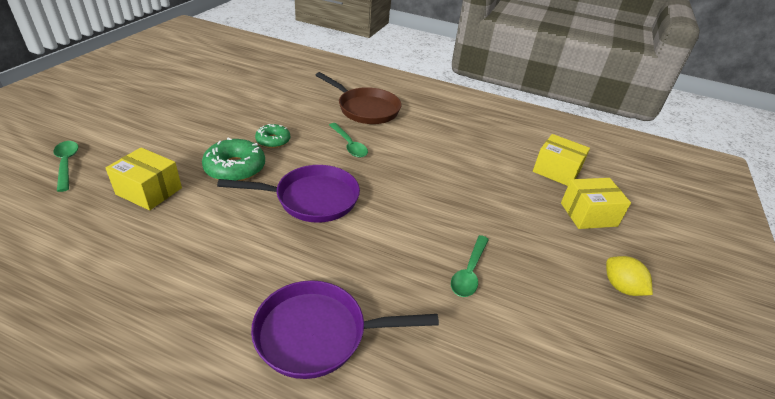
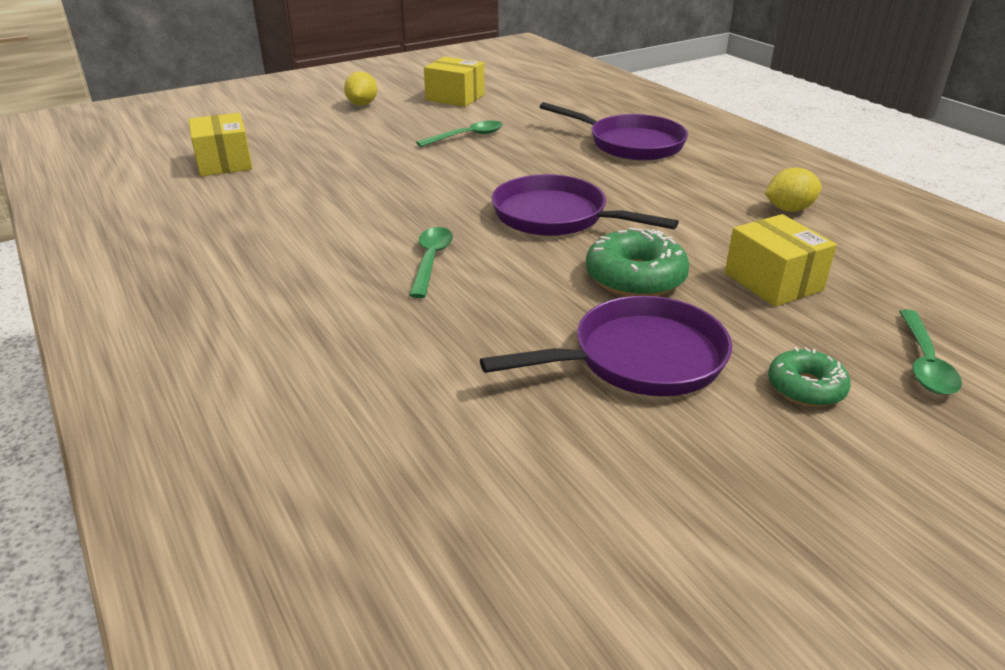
camera: 140 degrees left, 5 degrees down
green donut [255,124,290,148] -> green donut moved to [768,347,851,407]
brown pan [316,72,402,124] -> none
yellow box [561,178,631,229] -> yellow box moved to [424,57,485,107]
none -> purple pan [480,296,732,396]
none -> yellow lemon [765,168,822,212]

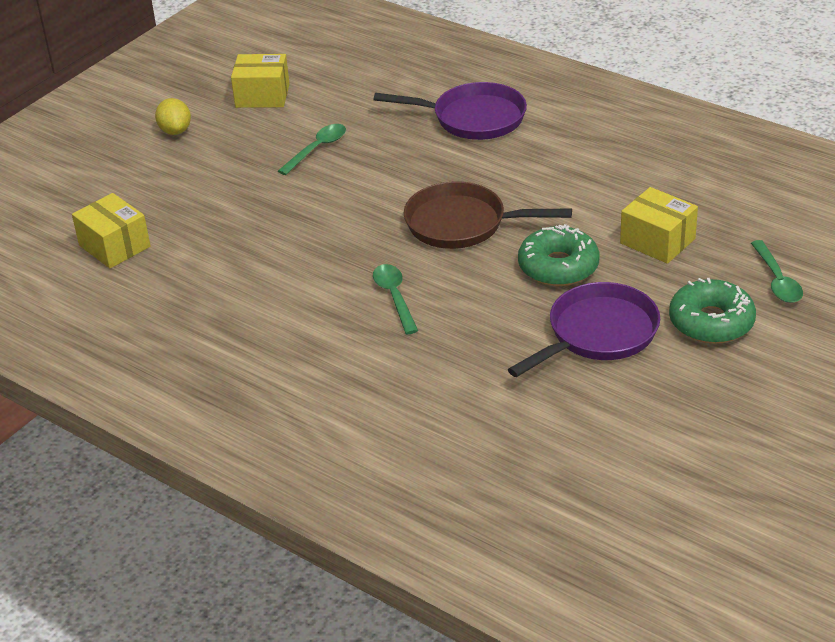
camera: 20 degrees left, 5 degrees up
purple pan [492,174,679,236] -> brown pan [404,182,572,249]
yellow lemon [765,168,822,212] -> none
green donut [768,347,851,407] -> green donut [669,278,756,344], size x1.61

